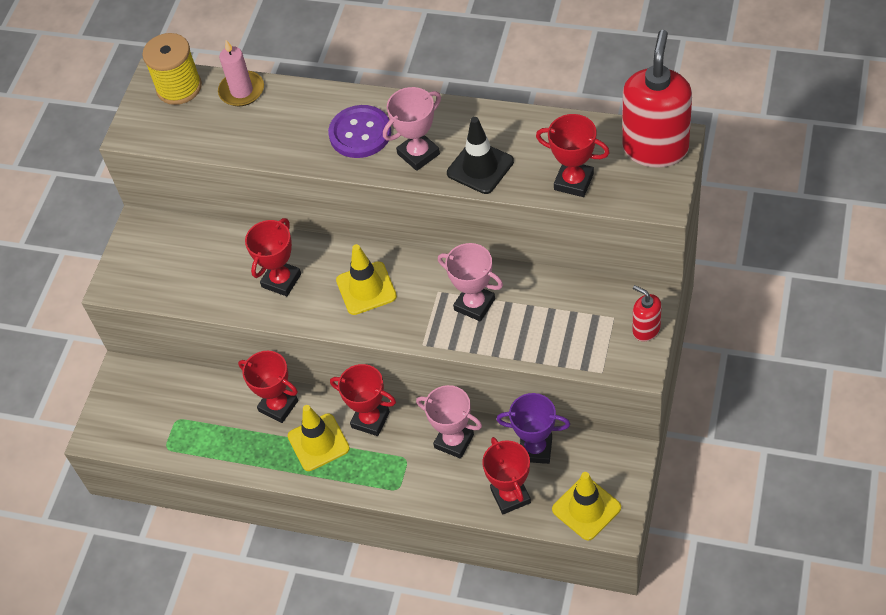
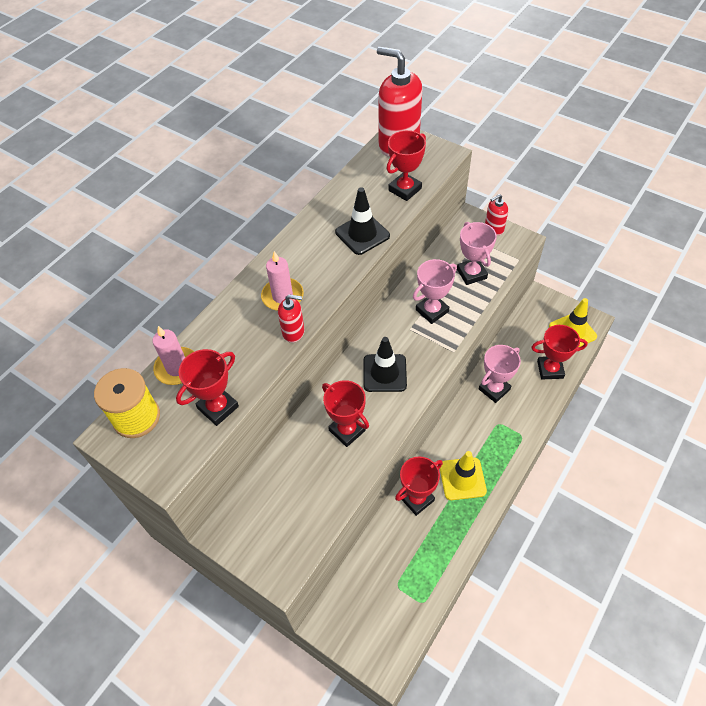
camera: 75 degrees left, 0 degrees up
purple button [328,105,391,158] -> pink candle [261,251,304,311]
red trophy [330,364,396,436] -> red trophy moved to [176,349,239,426]
yellow traffic cone [336,244,397,315] -> black traffic cone [364,337,407,392]
pink trophy [383,87,441,171] -> pink trophy moved to [457,222,497,285]
purple trophy [496,393,570,464] -> none
none -> red soap dispenser [278,294,305,343]

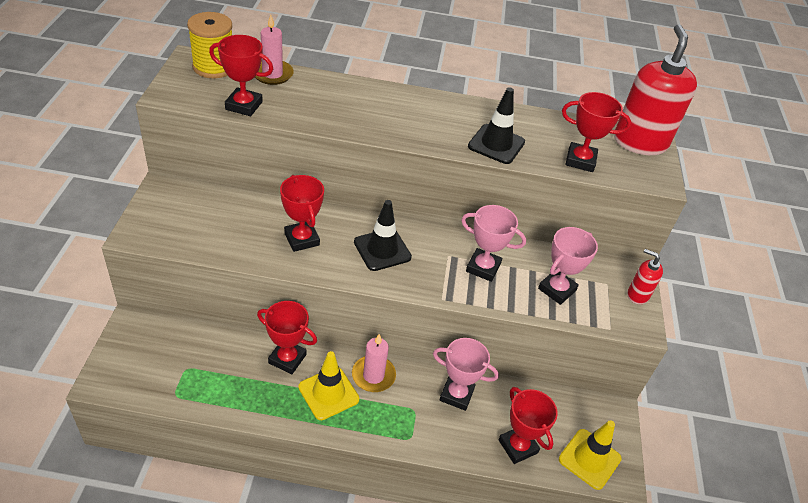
camera: 55 degrees right, 10 degrees down
pink candle [261,251,304,311] -> pink candle moved to [352,334,396,392]
red soap dispenser [278,294,305,343] -> none
red trophy [322,380,369,447] -> red trophy turned 45 degrees counterclockwise [280,175,324,252]

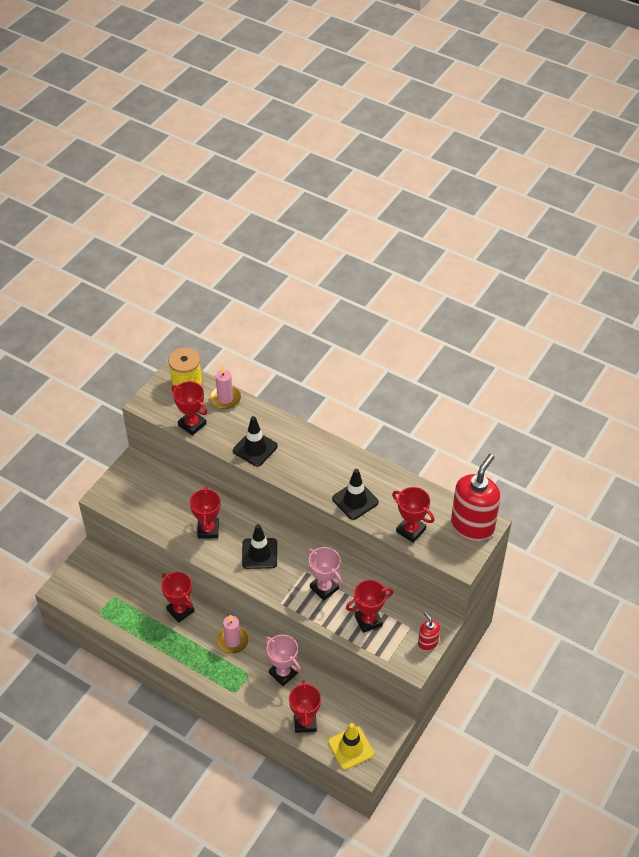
camera: 30 degrees right, 5 degrees up
yellow traffic cone [298,351,359,420] -> none
pink trophy [538,227,598,305] -> red trophy [346,580,393,633]
none -> black traffic cone [233,416,278,467]

